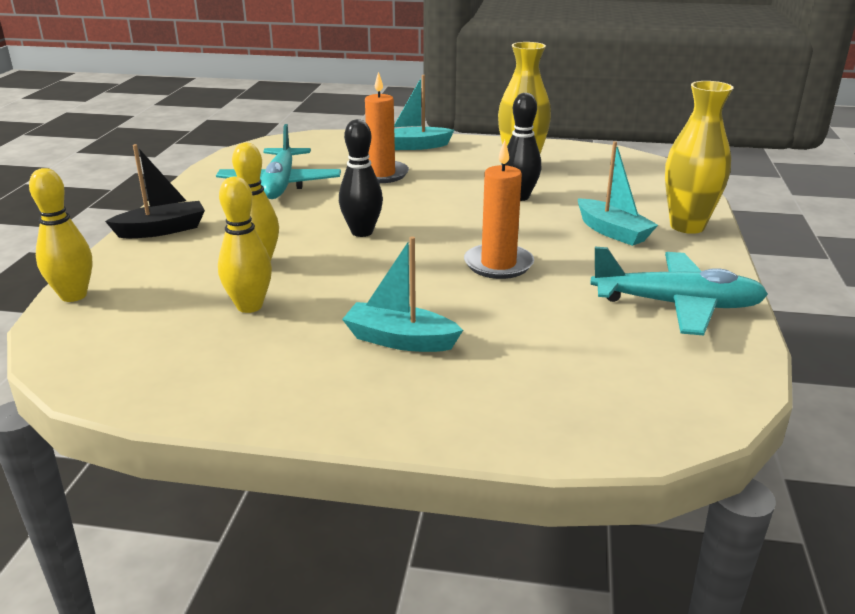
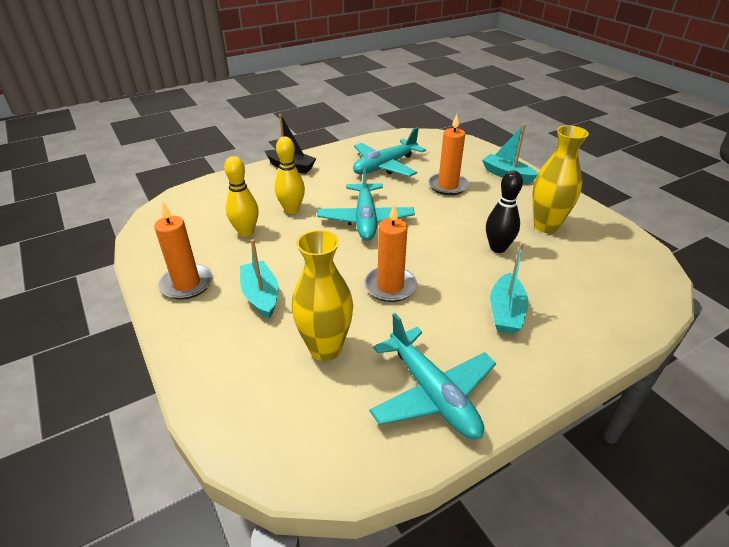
camera: 50 degrees right, 10 degrees up
yellow bowling pin [29,168,92,302] -> none
black bowling pin [339,119,383,237] -> turquoise plane [317,165,415,241]
yellow vase [665,81,734,234] -> yellow vase moved to [292,230,353,361]
none -> orange candle [154,201,213,300]

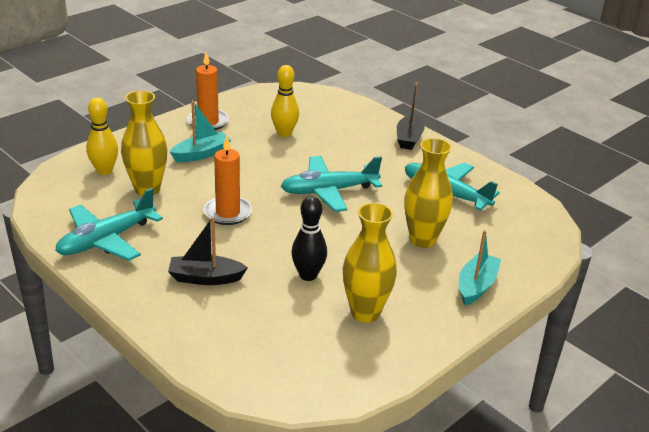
camera: 75 degrees right, 5 degrees down
yellow bowling pin [275,137,305,214] -> yellow bowling pin moved to [86,97,118,175]
orange candle [428,114,469,195] -> yellow vase [404,138,453,248]
turquoise boat [490,243,528,334] -> black boat [168,217,248,285]

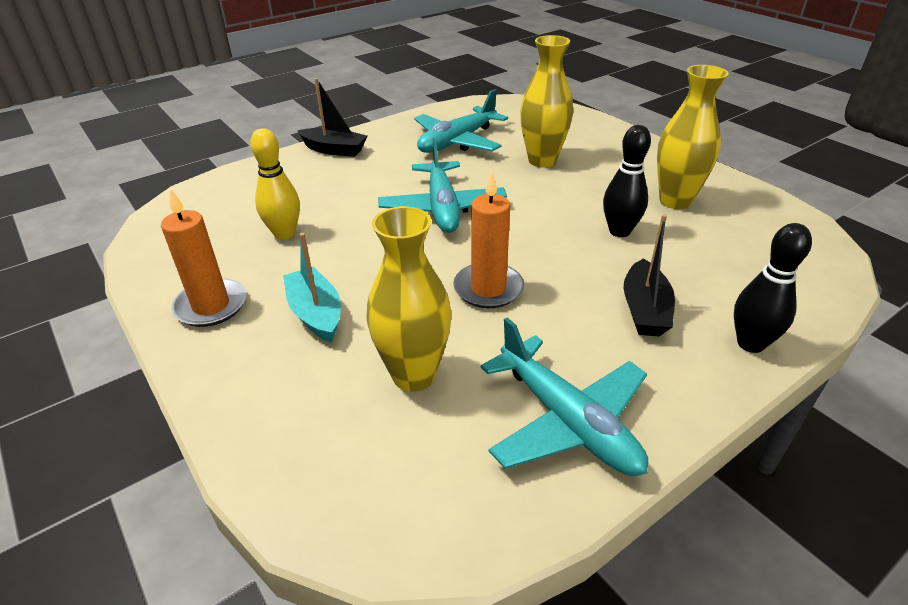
camera: 80 degrees left, 5 degrees up
yellow bowling pin [86,97,118,175] -> none
turquoise boat [459,230,501,305] -> none
none -> black bowling pin [734,223,812,353]

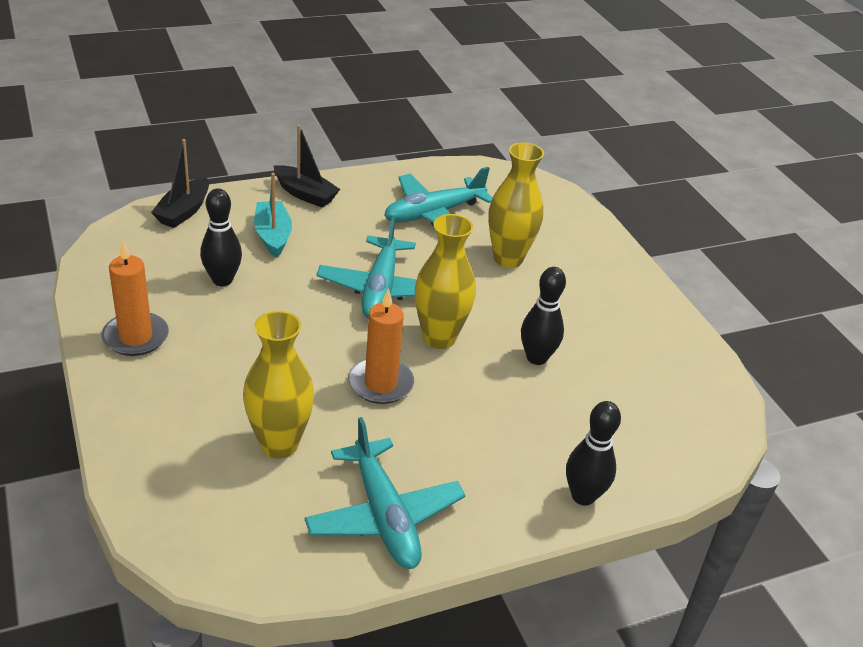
camera: 10 degrees right, 0 degrees up
yellow bowling pin [250,128,300,240] -> black bowling pin [200,188,242,286]
turquoise boat [283,233,341,342] -> turquoise boat moved to [254,173,292,258]
black boat [623,214,675,336] -> black boat moved to [151,139,209,228]
yellow vase [657,65,729,209] -> yellow vase moved to [415,214,476,349]

